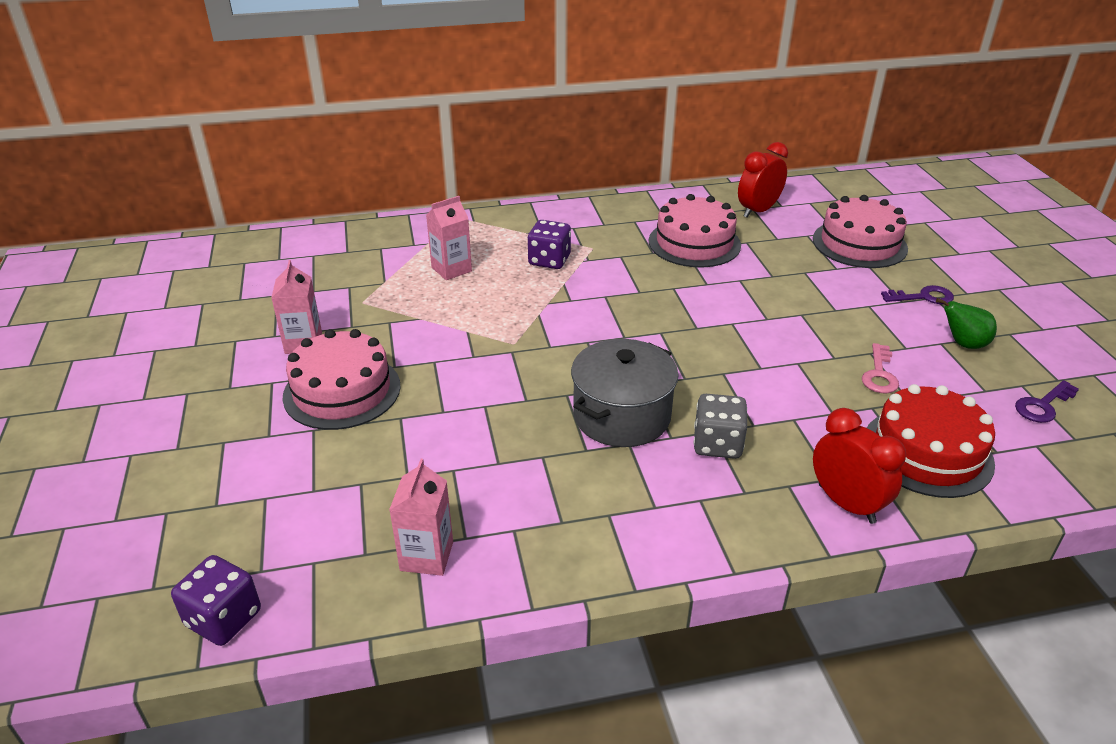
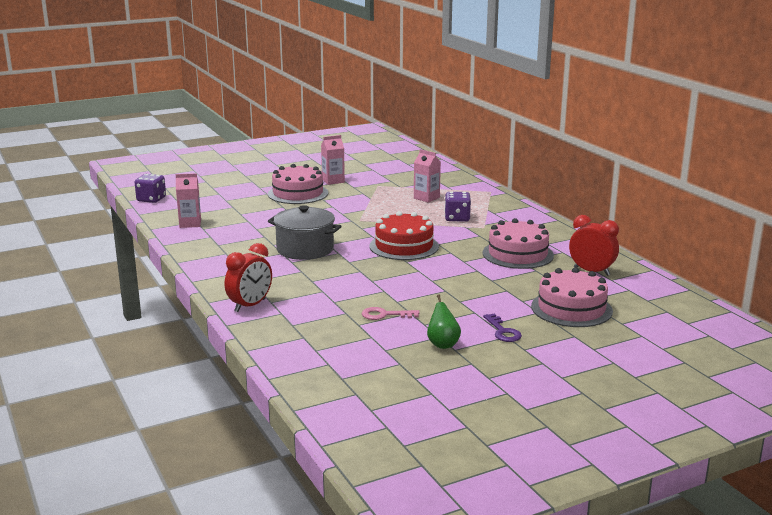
camera: 75 degrees right, 15 degrees down
grey dice [694,394,747,459] -> none
red cake [867,384,995,498] -> red cake moved to [370,211,439,260]
purple key [1015,380,1079,423] -> none

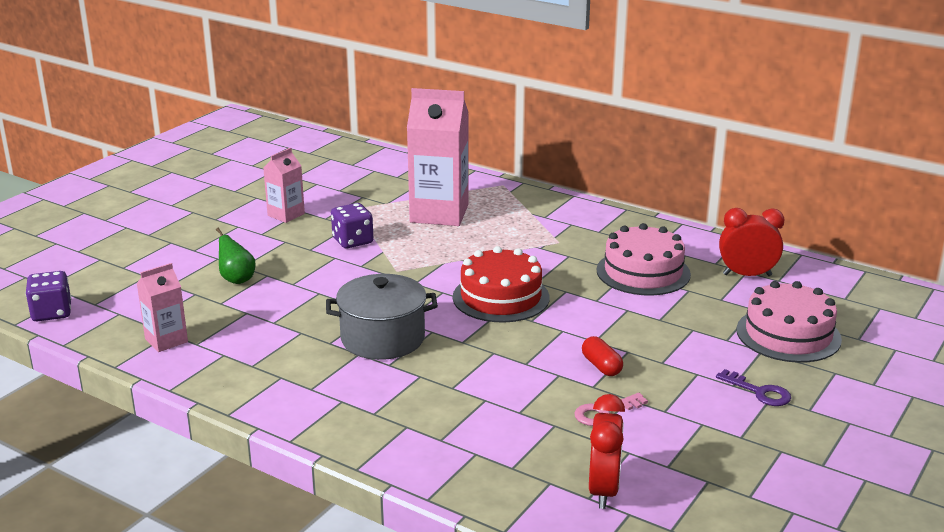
camera: 30 degrees left, 5 degrees up
red clock [225,243,272,312] -> red clock moved to [589,394,625,509]
pink cake [268,164,328,204] -> none
pink carton [414,149,441,203] -> pink carton [407,88,469,226], size x1.91
green pear [427,294,461,349] -> green pear moved to [216,228,256,284]
purple dice [445,192,471,221] -> purple dice moved to [331,203,374,248]
none -> red capsule [582,336,623,376]

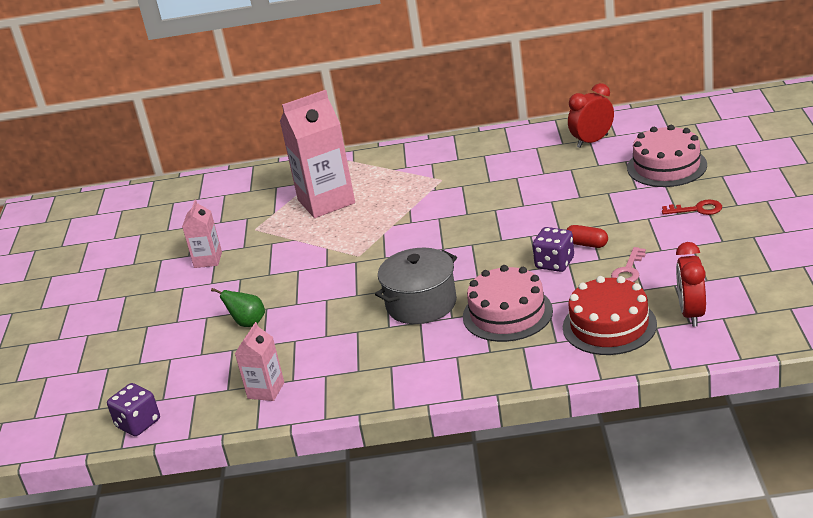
camera: 30 degrees left, 5 degrees up
purple dice [331,203,374,248] -> purple dice moved to [532,227,574,272]
red cake [453,246,550,322] -> red cake moved to [563,276,657,355]
red clock [589,394,625,509] -> red clock turned 150 degrees counterclockwise [676,242,706,327]
pink cake [597,223,691,296] -> pink cake moved to [463,265,553,342]
purple key [716,369,791,406] -> red key [662,200,722,215]

